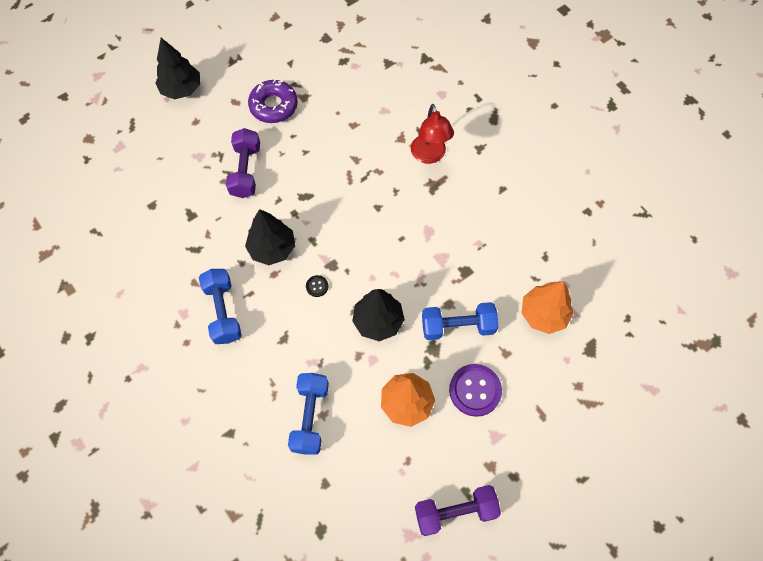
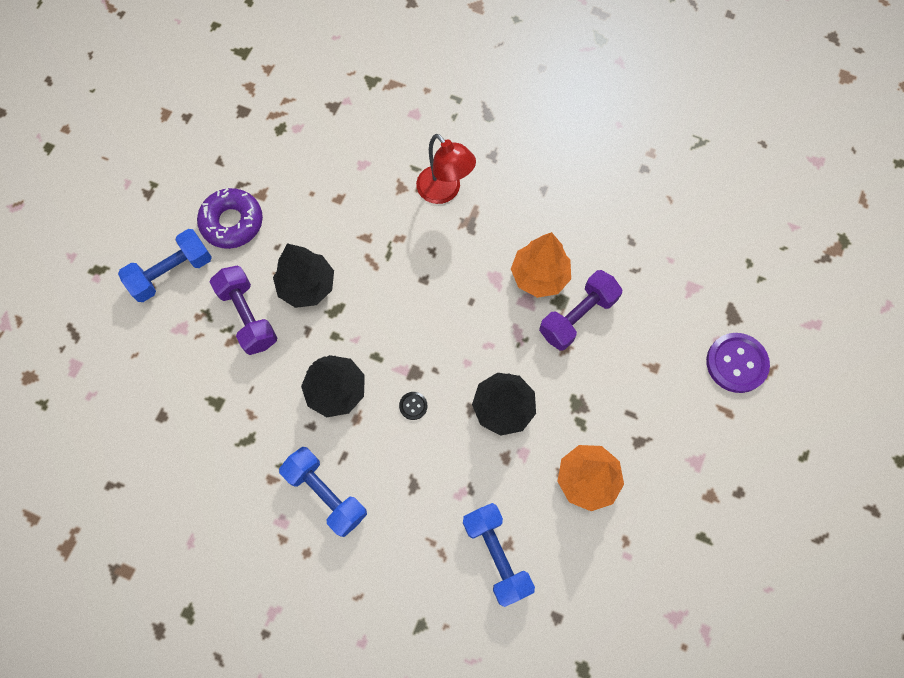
camera: 30 degrees left, 5 degrees up
black tree [155,38,200,99] -> black tree moved to [273,243,334,308]
purple dumbbell [415,485,501,536] -> purple dumbbell moved to [539,270,622,351]
blue dumbbell [422,302,498,340] -> blue dumbbell moved to [118,229,212,302]
purple button [449,364,502,417] -> purple button moved to [706,333,770,393]
orange tree [522,281,574,334] -> orange tree moved to [511,232,571,298]

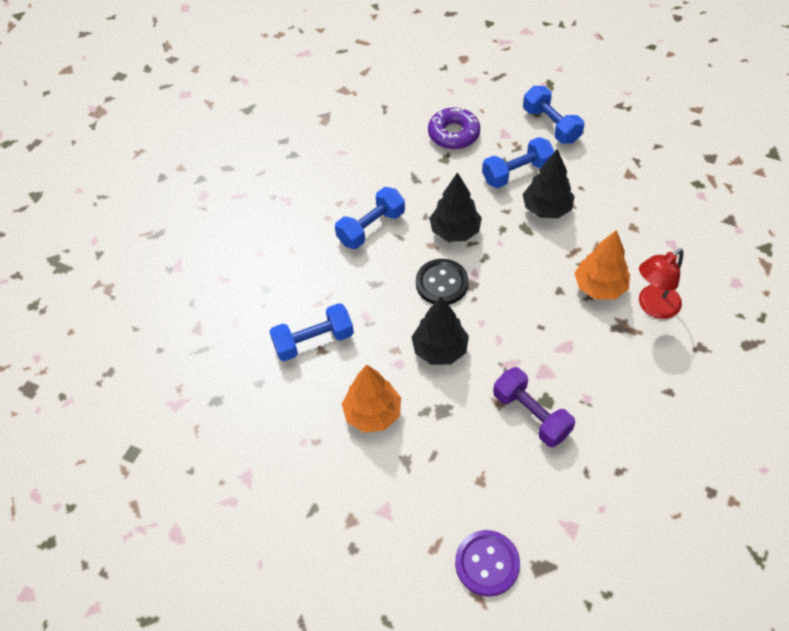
camera: 95 degrees right, 15 degrees down
purple donut [197,188,263,249] -> purple donut moved to [428,107,480,149]
purple dumbbell [210,266,277,355] -> blue dumbbell [482,137,554,188]
black button [399,392,428,420] -> black button [416,259,469,305], size x2.18
orange tree [511,232,571,298] -> orange tree moved to [574,230,630,300]

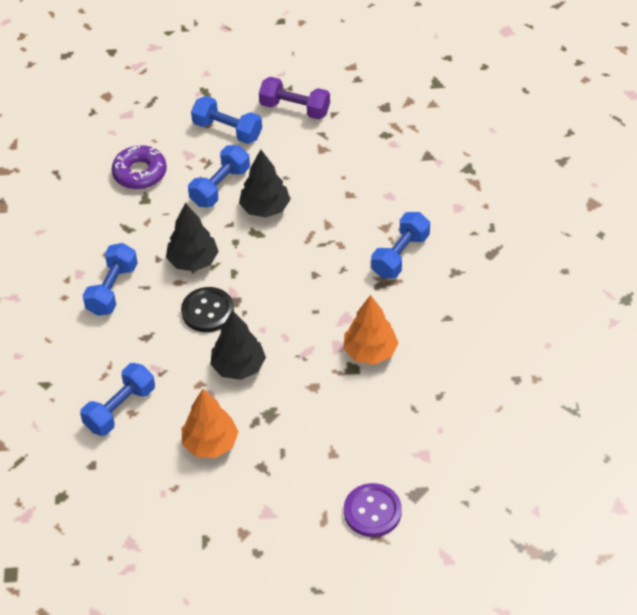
camera: 30 degrees left, 5 degrees down
purple dumbbell [493,367,575,447] -> purple dumbbell moved to [259,77,330,120]
orange tree [574,230,630,300] -> orange tree moved to [343,295,398,365]
red lamp [639,248,684,319] -> blue dumbbell [371,212,430,279]

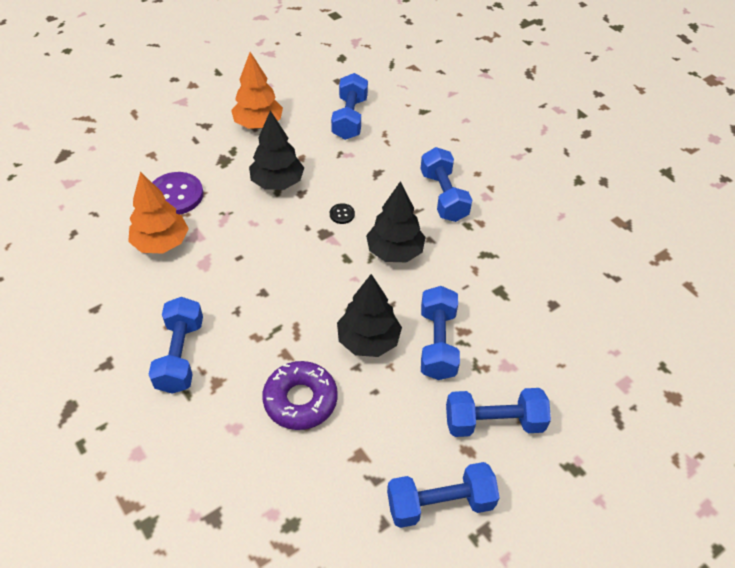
camera: 145 degrees right, 0 degrees up
purple donut [112,144,167,189] -> purple donut moved to [262,361,338,430]
black button [181,287,234,332] -> black button [330,203,355,224], size x0.46
purple dumbbell [259,77,330,120] -> blue dumbbell [387,462,500,528]
purple button [344,483,402,537] -> purple button moved to [152,172,204,215]

